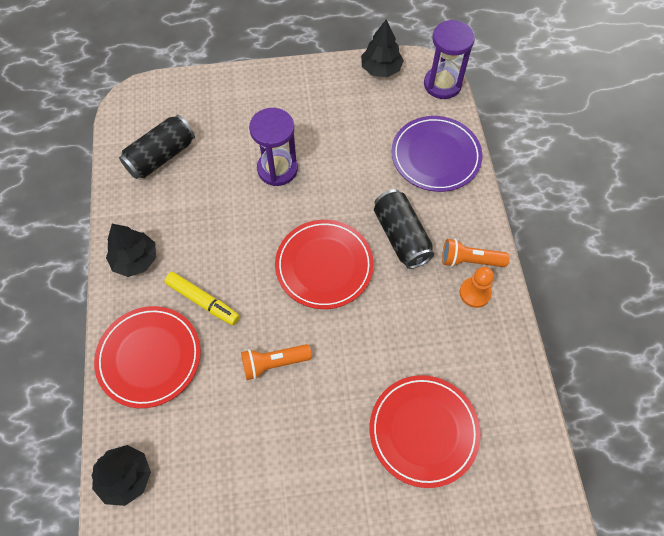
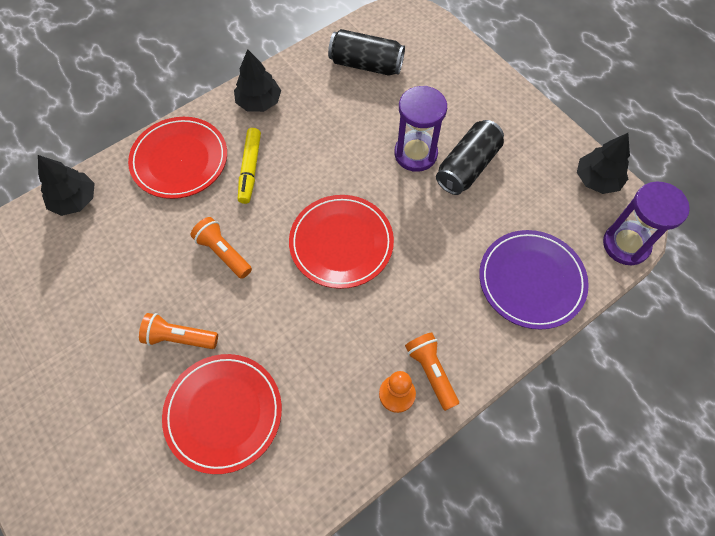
camera: 60 degrees right, 0 degrees up
black can [374,189,434,269] -> black can moved to [436,120,504,195]
none -> orange flashlight [139,313,218,349]

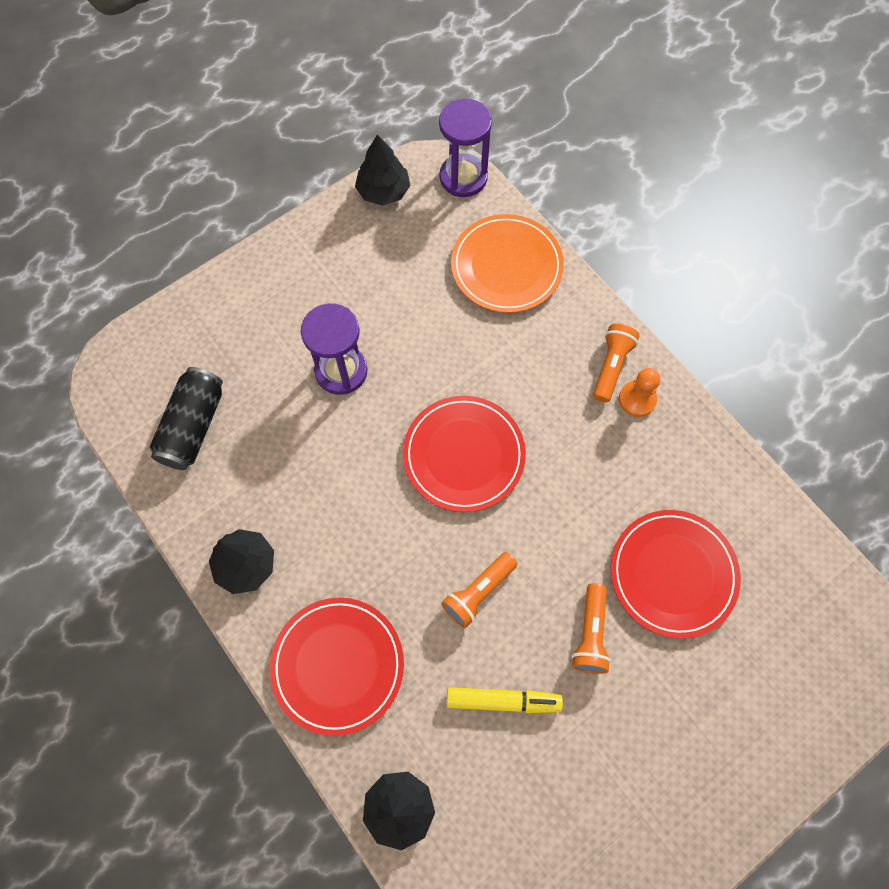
camera: 90 degrees left, 5 degrees up
yellow marker [238,128,261,204] -> yellow marker moved to [447,687,563,713]
orange flashlight [405,332,459,411] -> orange flashlight turned 135 degrees clockwise [593,324,640,403]
black can [436,120,504,195] -> none
purple plate [479,230,589,330] -> orange plate [451,214,564,313]

